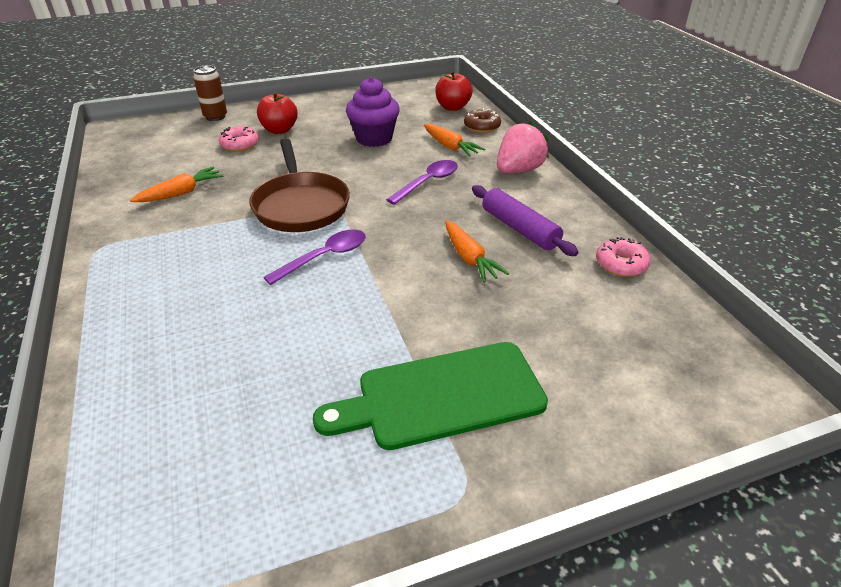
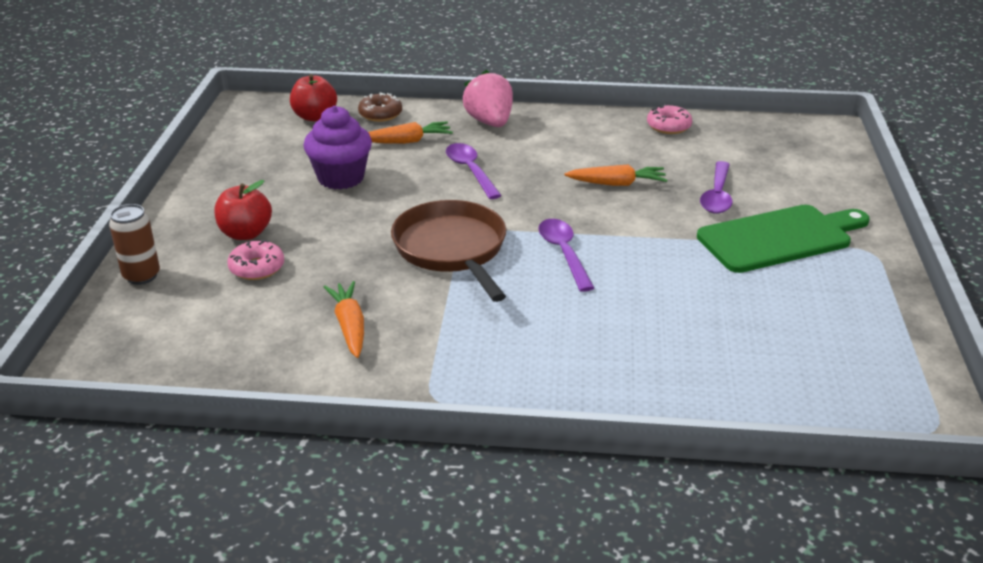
camera: 65 degrees left, 5 degrees down
brown pan [249,139,350,232] -> brown pan turned 120 degrees counterclockwise [391,200,506,302]
green cutting board [313,342,548,450] -> green cutting board turned 120 degrees counterclockwise [697,205,870,273]
purple rolling pin [472,185,579,256] -> none
none -> purple spoon [700,161,733,214]

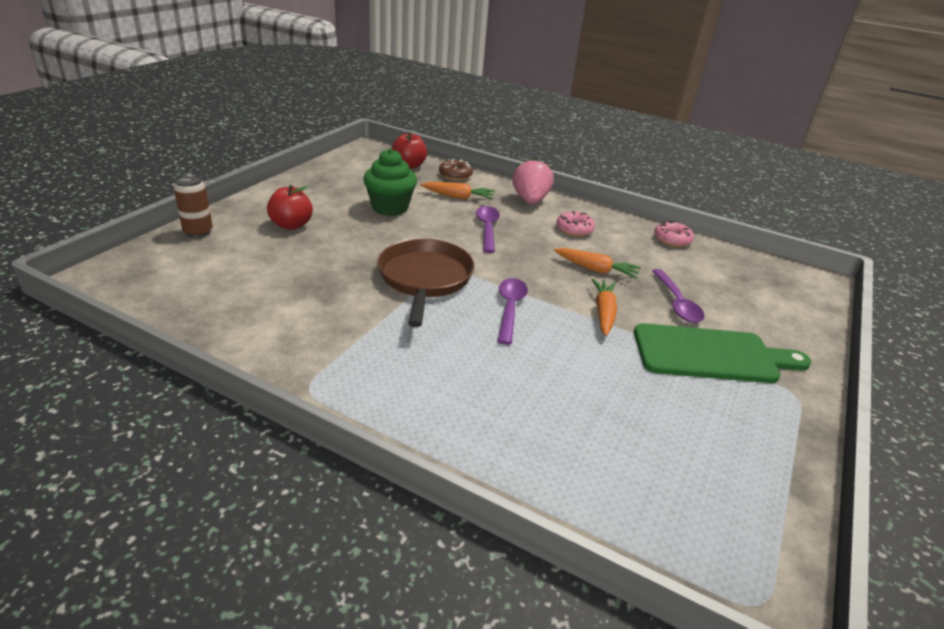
camera: 20 degrees right, 0 degrees up
pink donut [228,240,284,280] -> pink donut moved to [556,211,595,237]
purple cupcake [303,106,372,190] -> green cupcake [363,148,417,216]
orange carrot [324,281,364,358] -> orange carrot moved to [591,278,617,336]
purple spoon [700,161,733,214] -> purple spoon turned 45 degrees counterclockwise [652,269,704,323]

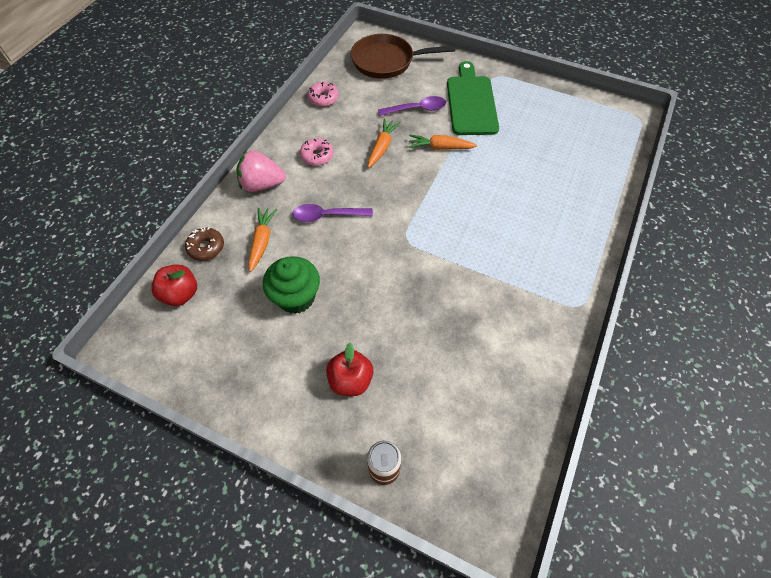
camera: 90 degrees left, 25 degrees up
brown pan [377,239,475,327] -> brown pan moved to [351,34,455,79]
purple spoon [497,278,528,345] -> none

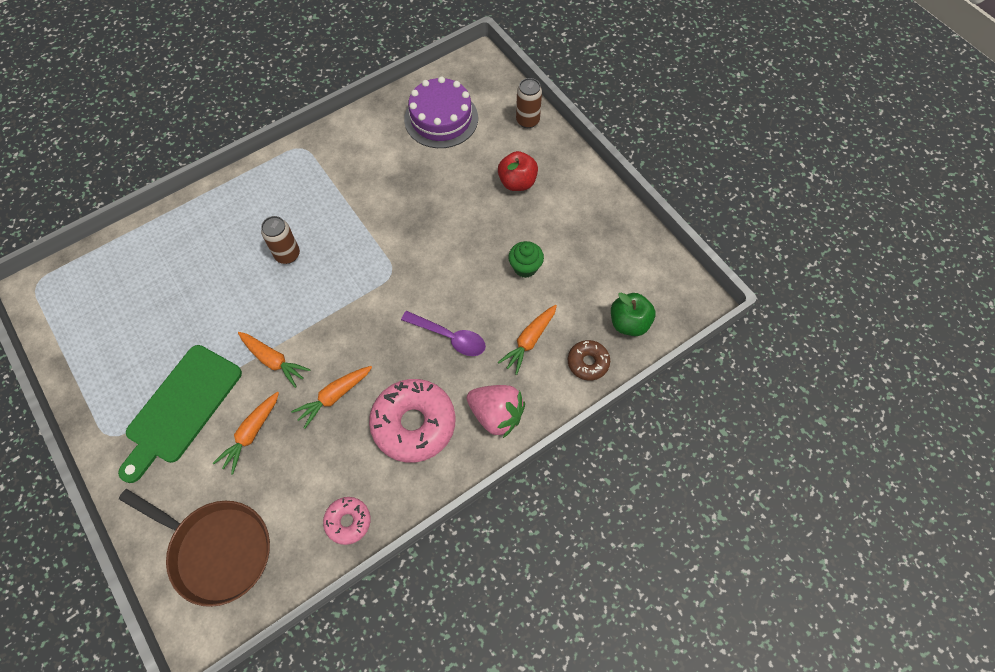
camera: 150 degrees left, 5 degrees up
red apple [151,264,197,306] -> green apple [611,292,656,336]
green cupcake [263,256,320,314] -> green cupcake [508,241,544,278], size x0.64
pink donut [300,138,333,166] -> pink donut [369,379,455,463], size x1.93
purple spoon [378,96,446,116] -> orange carrot [213,392,279,474]
none -> brown can [261,216,300,264]
none -> purple cake [404,76,478,148]

